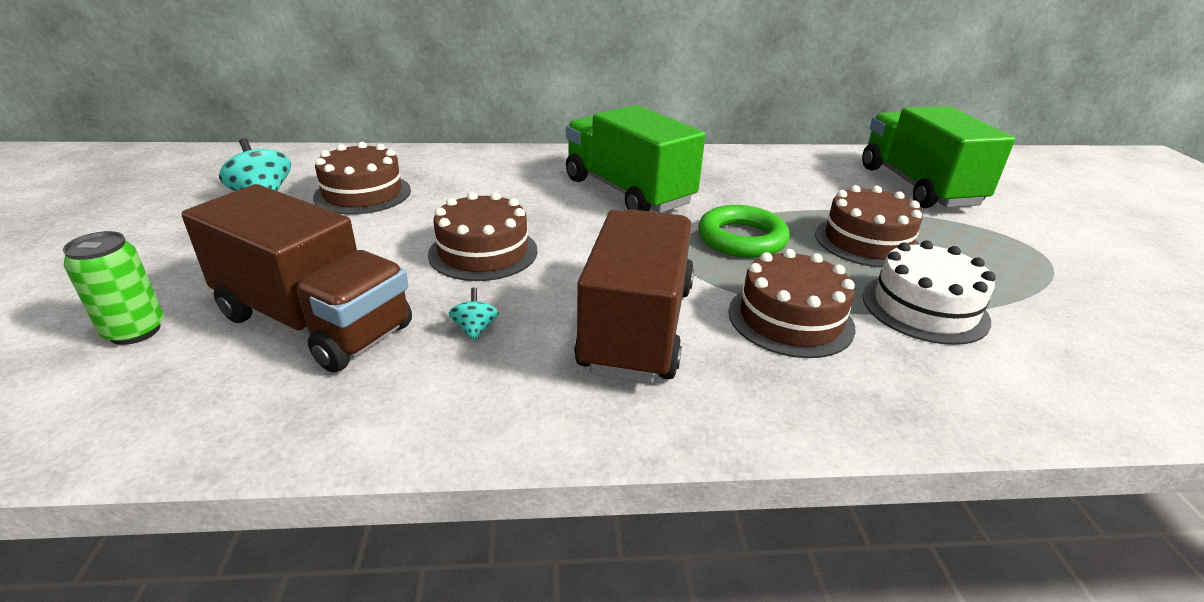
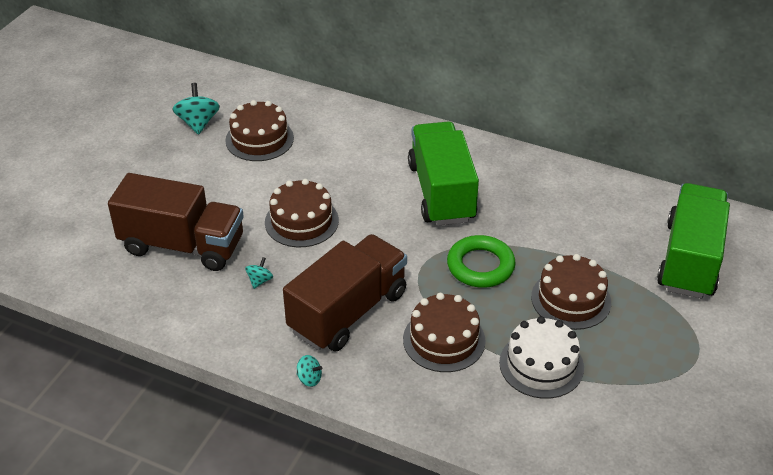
camera: 30 degrees right, 10 degrees up
green can [63,231,164,345] -> none
brown truck [182,184,412,373] -> brown truck turned 45 degrees counterclockwise [108,173,244,271]
none -> turquoise spinning top [297,355,322,387]

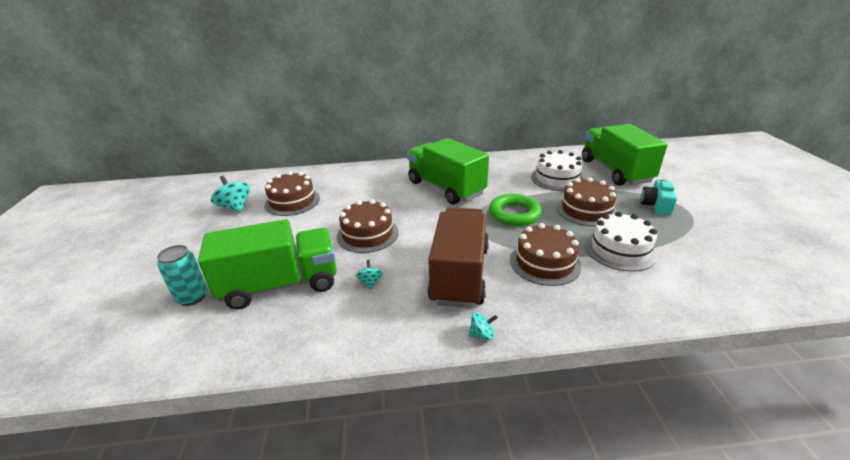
camera: 30 degrees left, 10 degrees down
brown truck [108,173,244,271] -> green truck [198,219,337,310]
none -> turquoise can [157,245,207,306]
none -> white cake [531,150,584,191]
none -> turquoise camera [641,178,677,216]

